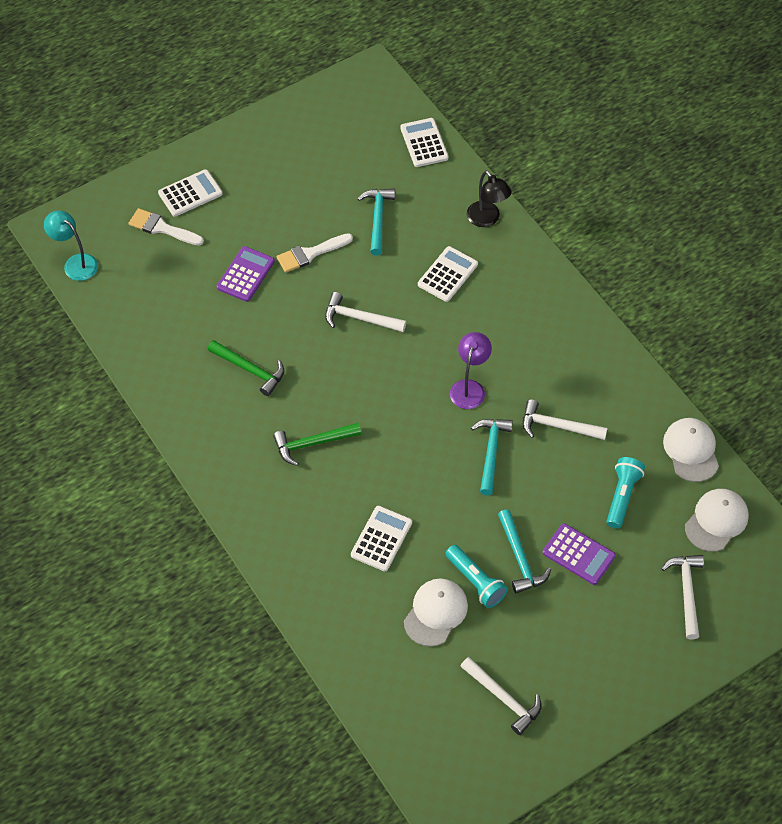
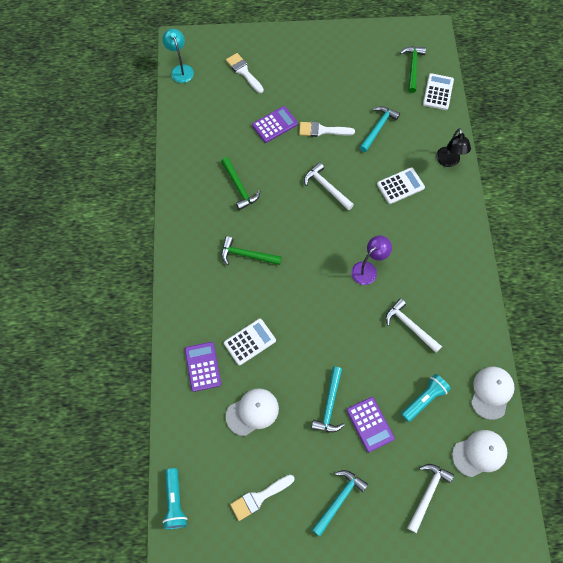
camera: 30 degrees right, 10 degrees up
white calculator [158,169,223,217] -> none
turquoise flashlight [445,545,508,608] -> turquoise flashlight moved to [163,468,187,529]
white hammer [460,657,541,735] -> white brush [230,475,295,521]
turquoise hammer [471,419,513,495] -> turquoise hammer moved to [312,470,368,536]
none -> purple calculator [185,342,221,392]
none -> green hammer [400,46,426,93]

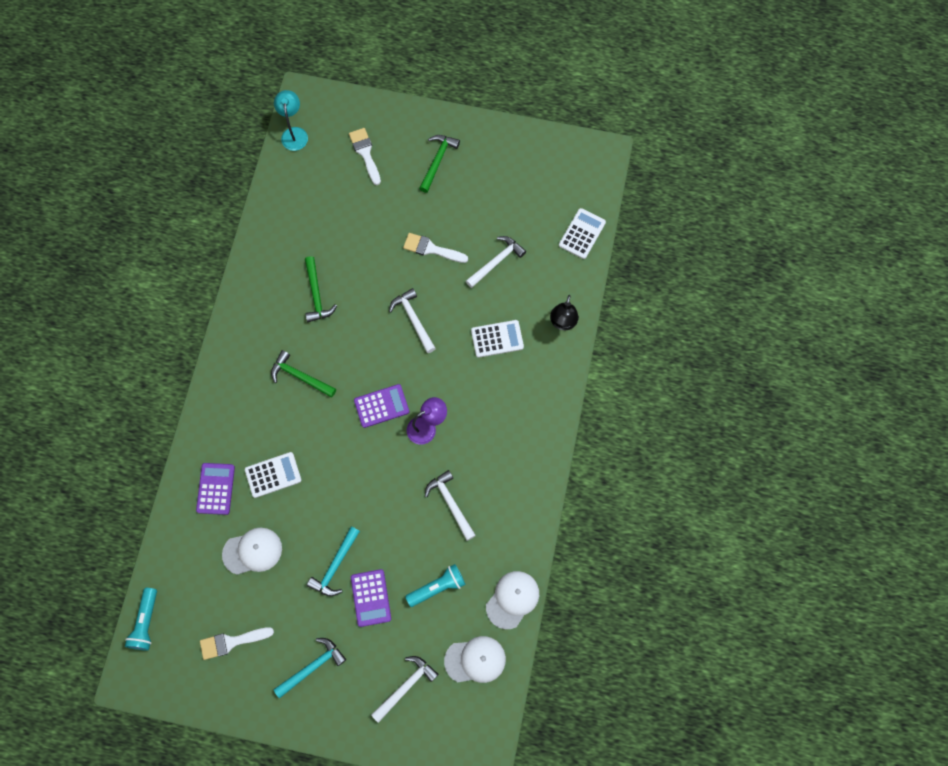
camera: 15 degrees right, 5 degrees up
purple calculator [252,106,298,143] -> purple calculator moved to [354,384,409,428]
turquoise hammer [360,106,400,152] -> white hammer [466,236,526,288]
green hammer [400,46,426,93] -> green hammer moved to [419,135,460,193]

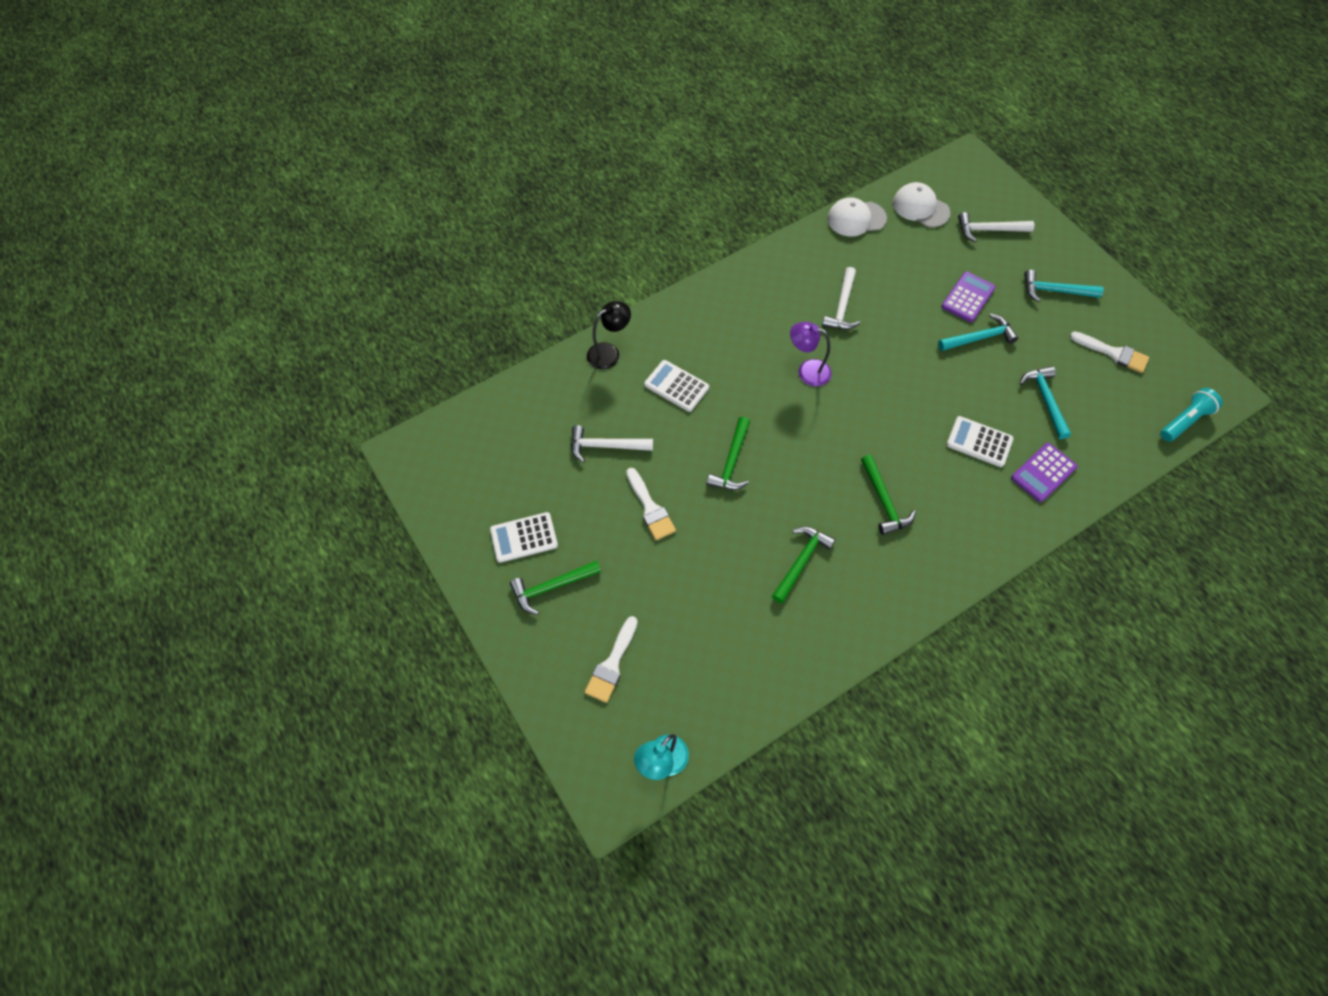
camera: 135 degrees left, 10 degrees down
white cap [222,528,282,575] -> turquoise hammer [1020,366,1071,439]
purple calculator [354,384,409,428] -> none
white hammer [389,288,436,353] -> green hammer [707,417,750,490]
turquoise flashlight [405,564,466,607] -> none
white calculator [559,208,606,259] -> white calculator moved to [490,512,558,563]

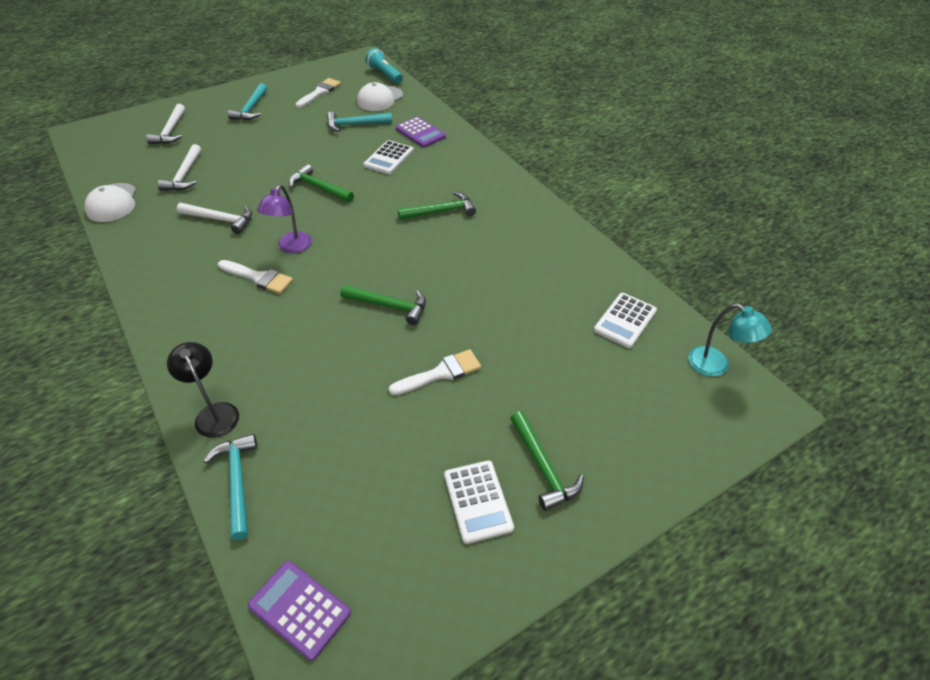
camera: 90 degrees left, 15 degrees down
white hammer [571,425,653,462] -> white hammer moved to [158,144,201,191]
white brush [585,616,638,703] -> white brush moved to [218,260,293,294]
white calculator [644,360,709,412] -> white calculator moved to [594,293,657,348]
green hammer [772,526,836,603] -> green hammer moved to [289,164,354,202]
white cap [893,182,950,227] -> white cap moved to [357,82,403,111]
turquoise hammer [938,314,1018,351] -> turquoise hammer moved to [204,434,257,540]
purple calculator [941,271,996,322] -> purple calculator moved to [248,561,351,661]

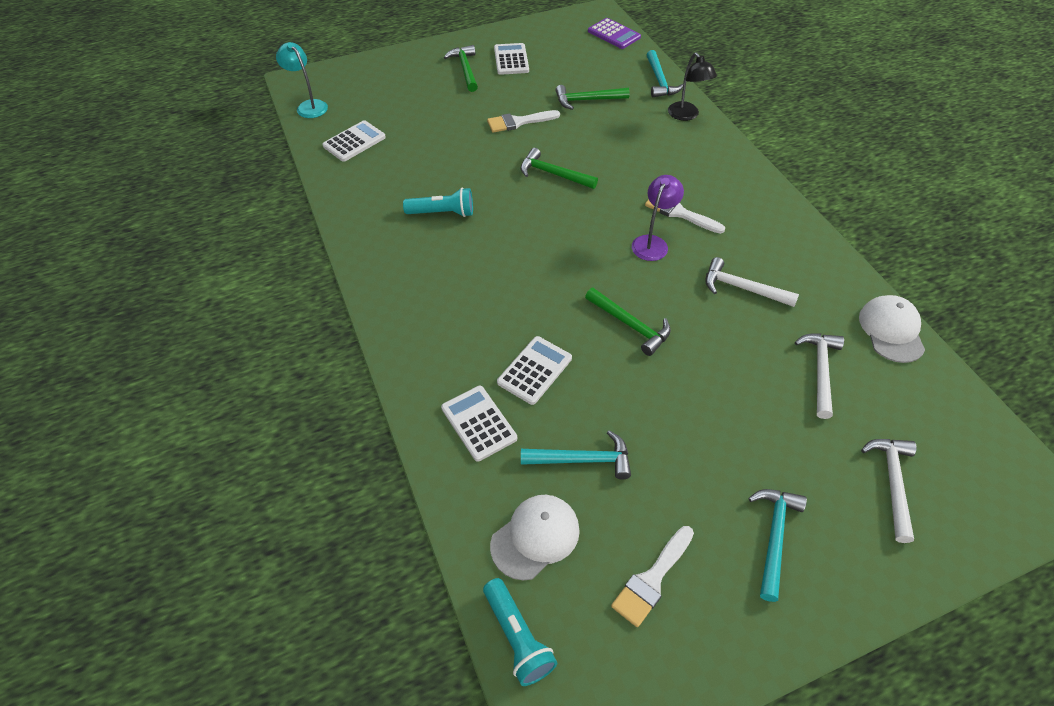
camera: 170 degrees left, 5 degrees up
purple calculator [395,117,446,148] -> white calculator [441,386,517,462]
green hammer [398,192,476,220] -> green hammer moved to [556,85,630,110]
none -> turquoise flashlight [403,188,473,217]

